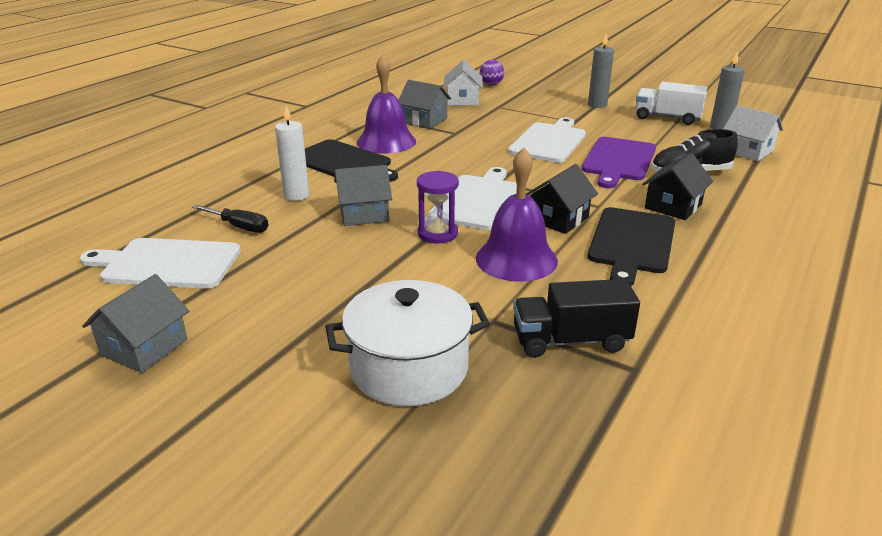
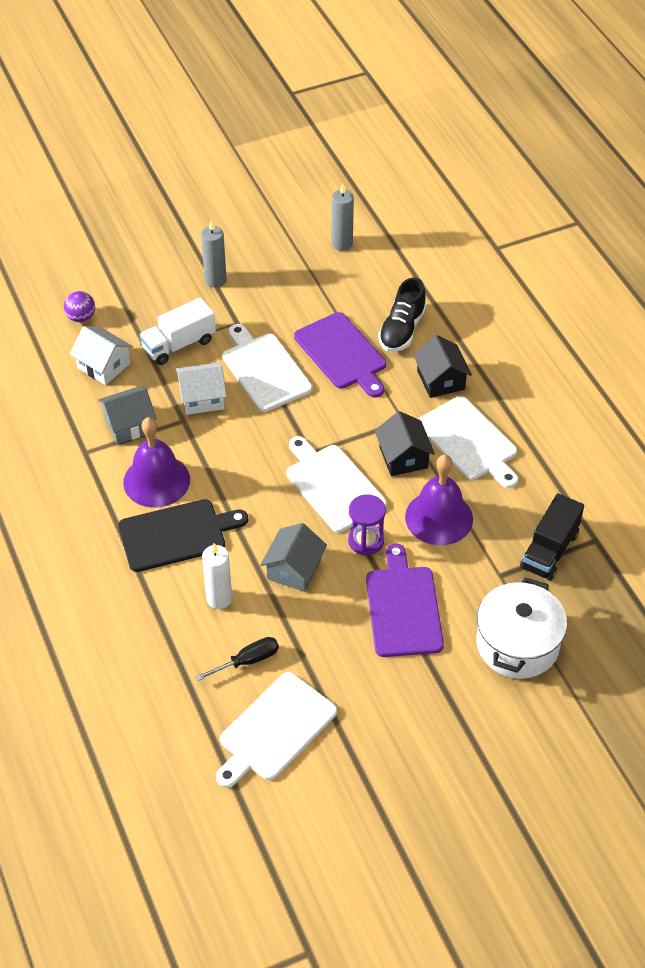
camera: 55 degrees left, 20 degrees up
grey house [82,274,189,373] -> none
black cutting board [588,207,675,286] -> white cutting board [418,396,518,488]
white truck [635,82,708,125] -> white truck moved to [139,297,216,365]
white house [723,105,783,161] -> white house moved to [176,362,227,415]
none -> purple cutting board [366,544,444,657]

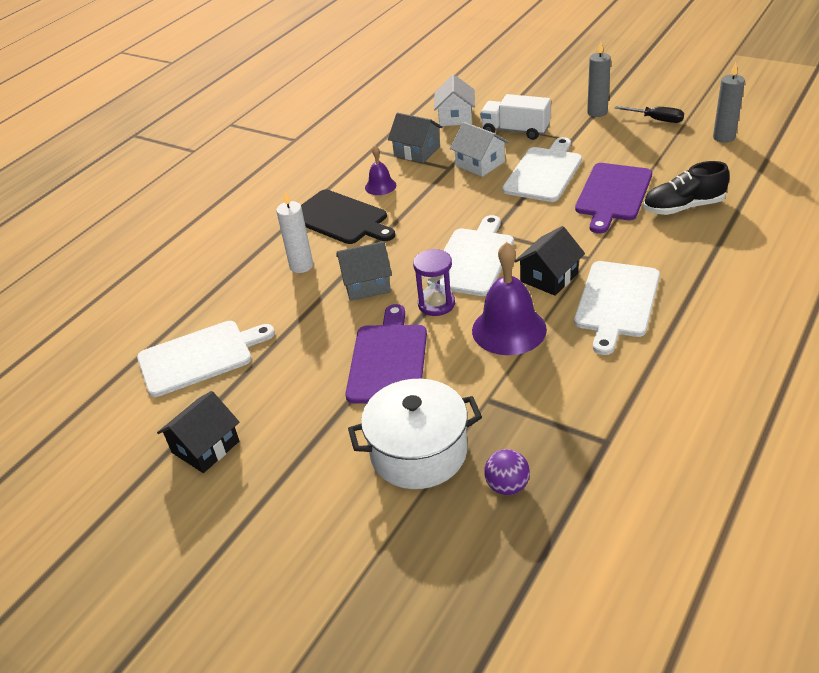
camera: 60 degrees right, 10 degrees down
purple ball [64,291,95,322] -> purple ball moved to [484,449,530,495]
purple bell [123,417,190,508] -> purple bell [365,146,396,195], size x0.53
black screwdriver [195,637,279,681] -> black screwdriver moved to [615,106,684,123]
white cutting board [216,672,337,788] -> white cutting board turned 150 degrees clockwise [137,321,275,397]
purple cutting board [366,544,444,657] -> purple cutting board turned 45 degrees counterclockwise [345,304,427,404]
black house [413,335,472,398] -> black house moved to [157,391,239,473]
black truck [520,493,584,581] -> none

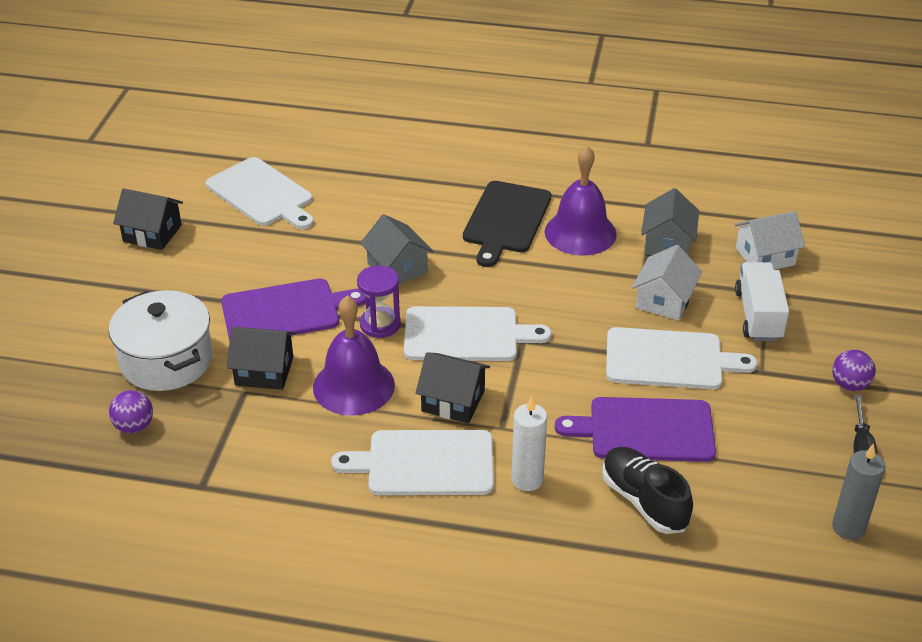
camera: 65 degrees right, 0 degrees up
white candle [276,192,313,273] -> white candle moved to [512,396,547,491]
purple bell [365,146,396,195] -> purple bell [545,146,617,256], size x1.87
grey candle [587,42,611,117] -> purple ball [832,350,876,391]
none -> black house [227,327,296,390]

